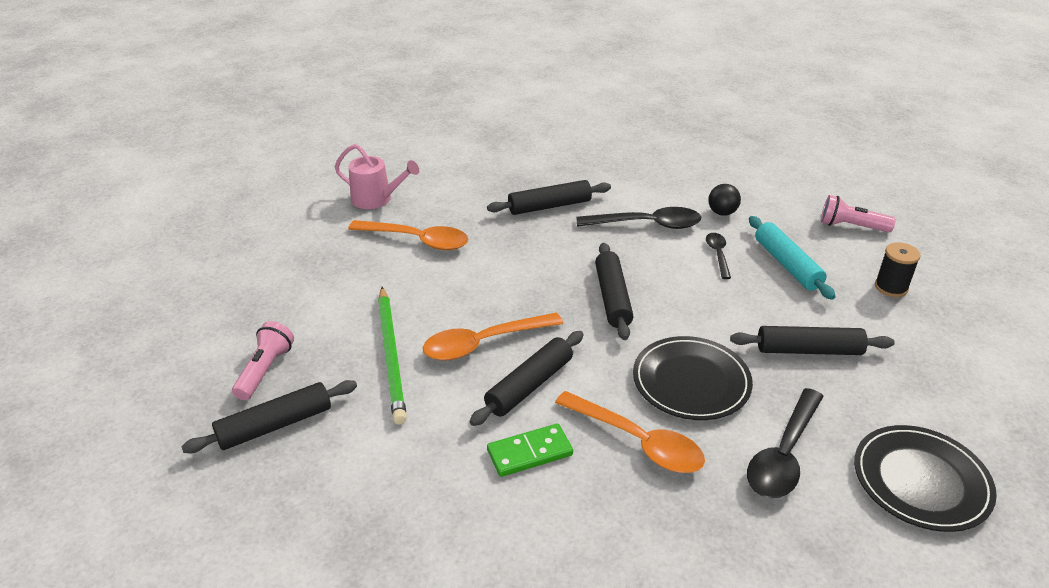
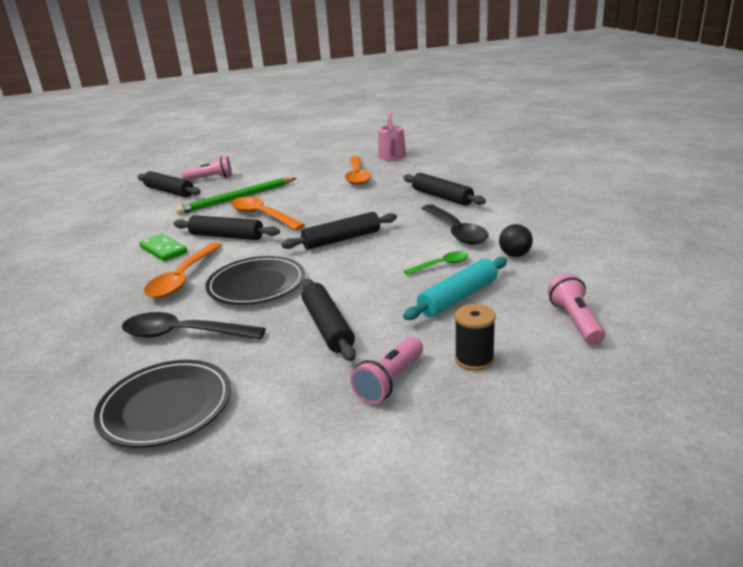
camera: 70 degrees right, 10 degrees down
black spoon [706,233,731,279] -> green spoon [404,251,468,275]
none -> pink flashlight [350,337,423,404]

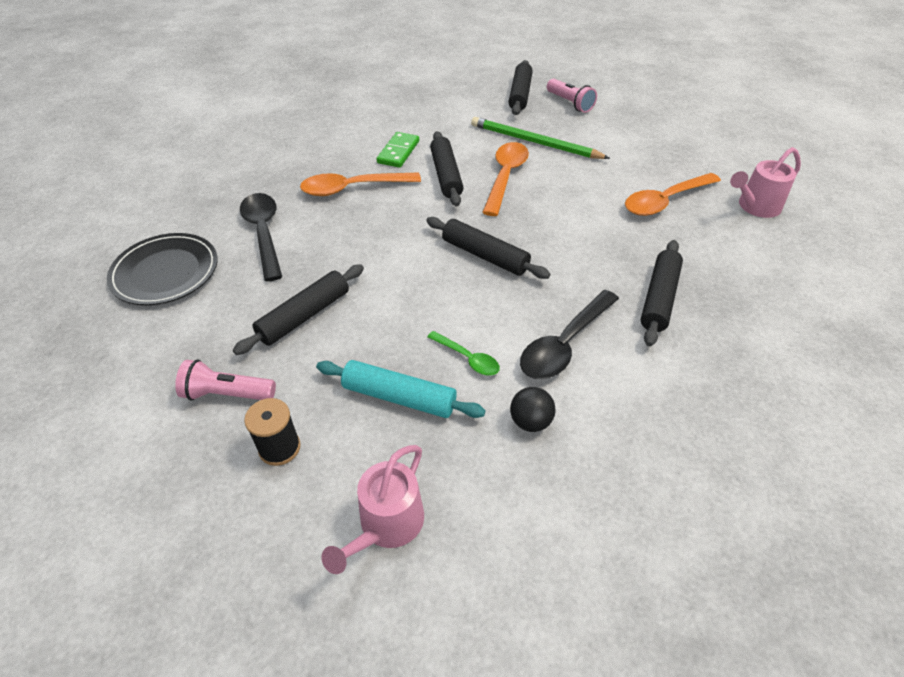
camera: 60 degrees right, 20 degrees up
black plate [205,256,305,305] -> none
pink flashlight [548,274,605,345] -> pink watering can [321,445,424,574]

